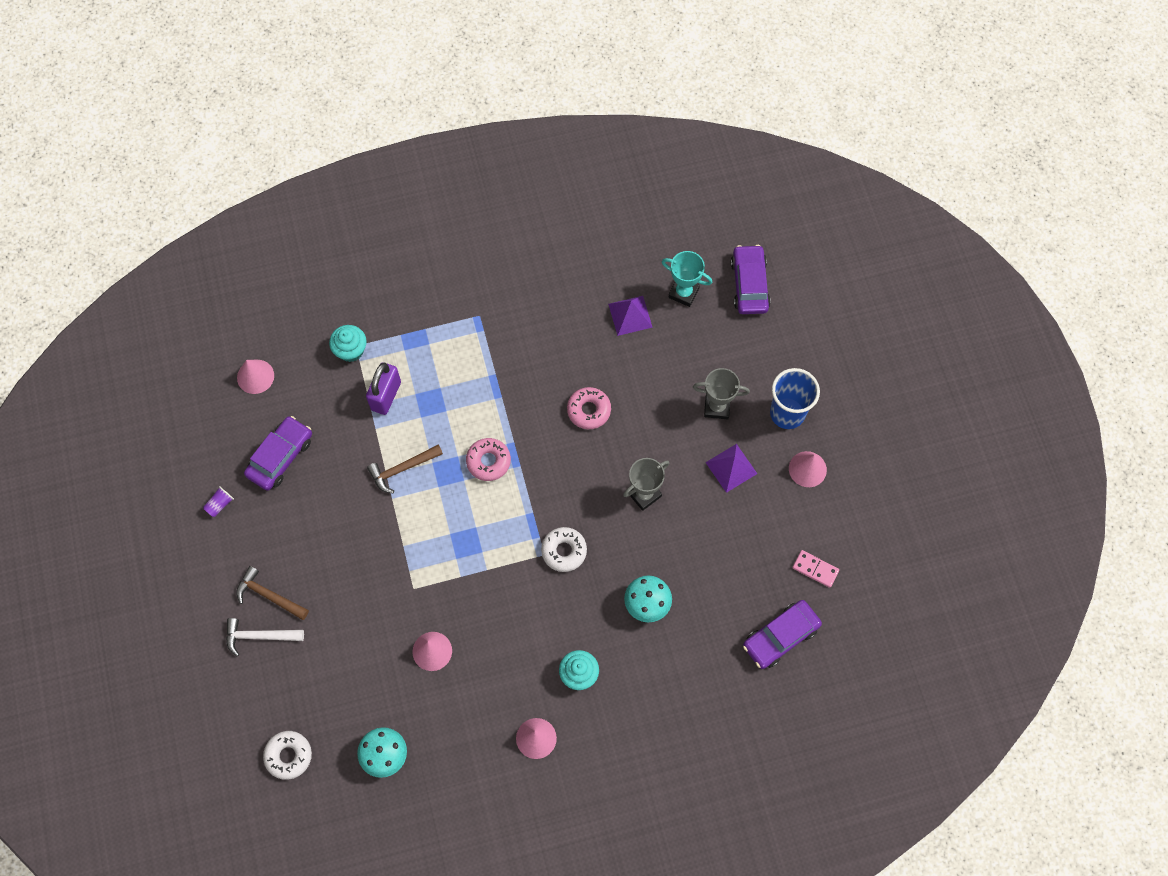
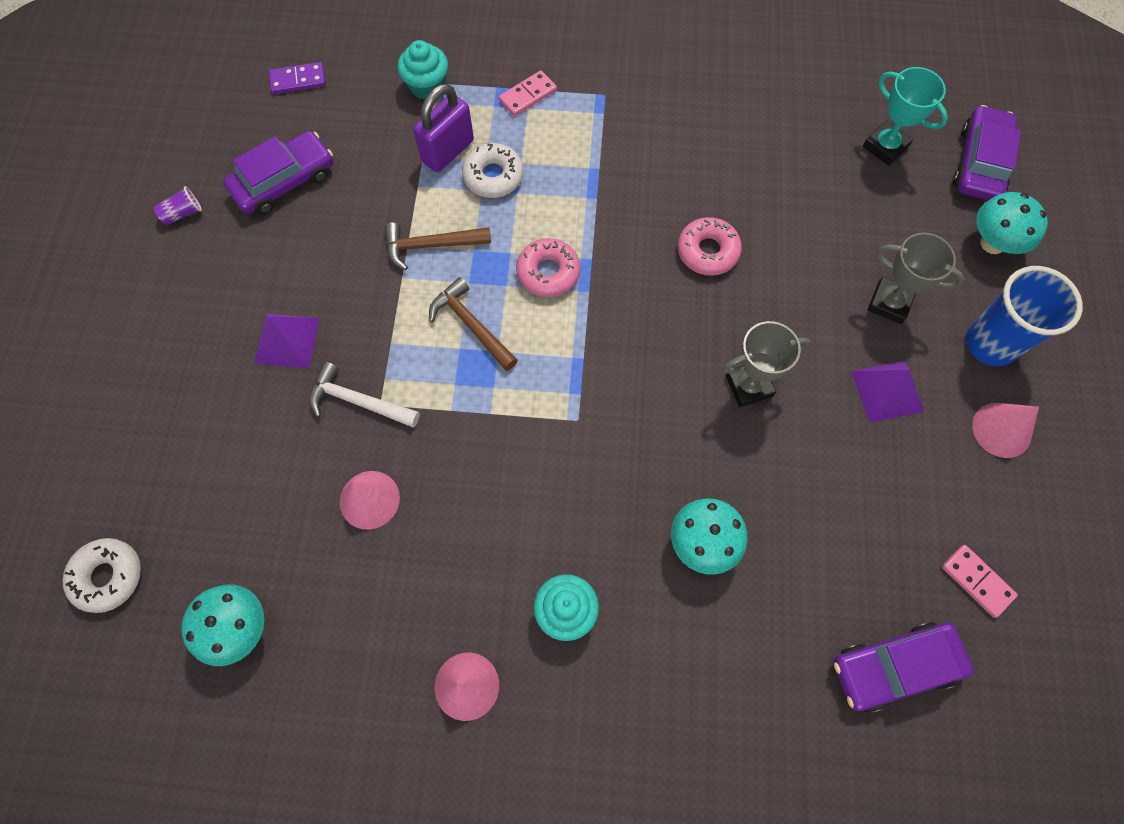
camera: 20 degrees right, 0 degrees up
white hammer [226,618,304,656] -> white hammer moved to [309,362,420,427]
brown hammer [236,566,309,620] -> brown hammer moved to [429,277,518,371]
pink cone [237,360,274,394] -> purple domino [269,62,326,94]
white donut [541,527,587,572] -> white donut moved to [462,143,523,198]
purple pyramid [608,296,653,336] -> purple pyramid moved to [254,314,320,368]
none -> pink domino [499,70,557,117]
none -> turquoise mushroom [976,192,1048,254]

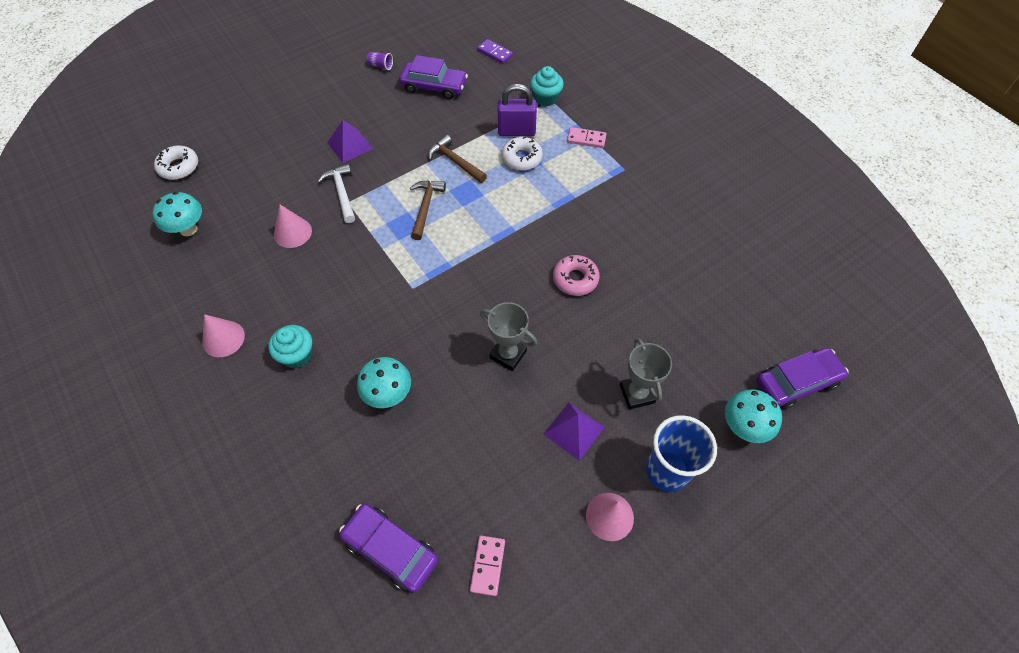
camera: 50 degrees right, 10 degrees down
pink donut [516,238,581,298] -> none
turquoise trophy [863,67,948,166] -> none

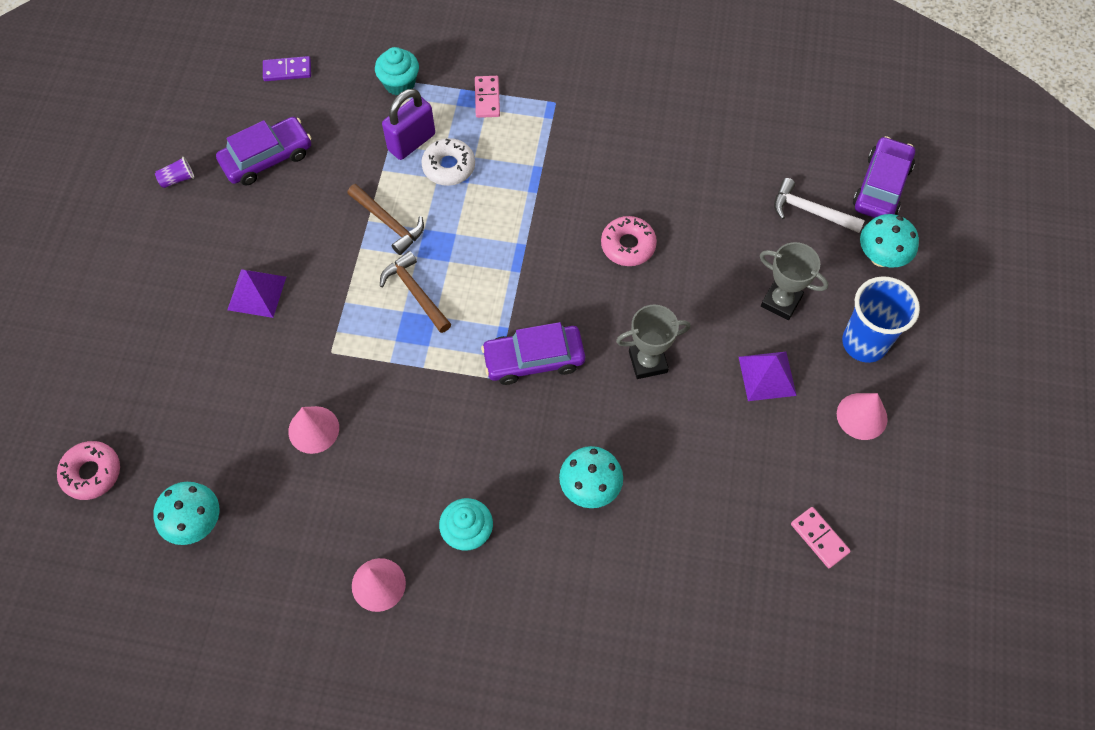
camera: 45 degrees left, 5 degrees up
white donut [154,146,198,180] -> pink donut [57,441,120,500]
white hammer [318,163,355,223] -> white hammer moved to [774,178,865,233]
purple car [339,504,439,593] -> purple car moved to [481,322,585,385]
brown hammer [428,135,487,183] -> brown hammer turned 135 degrees counterclockwise [347,184,424,255]
pink domino [567,127,606,148] -> pink domino turned 60 degrees counterclockwise [475,76,500,118]

